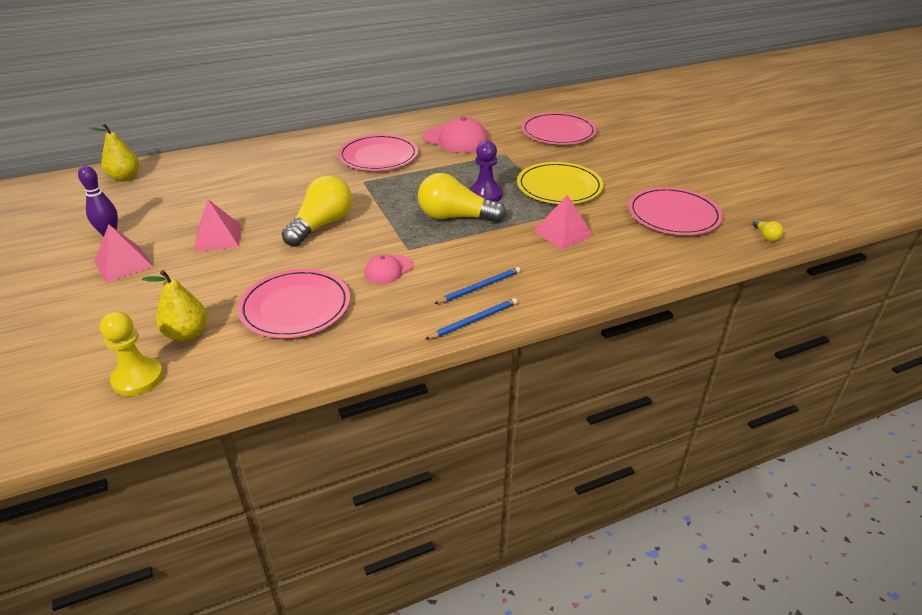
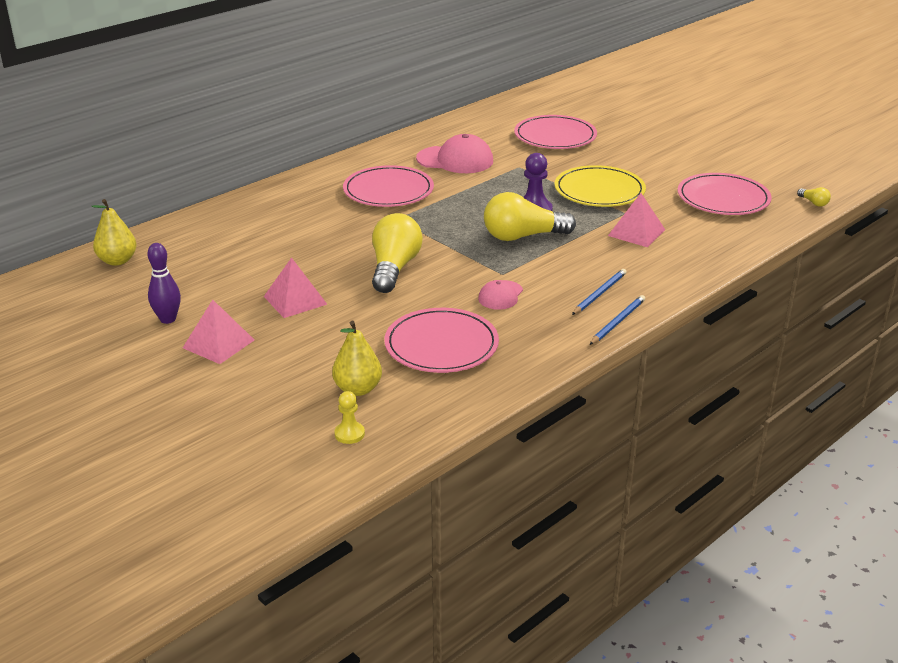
camera: 20 degrees left, 5 degrees down
yellow pawn [100,311,163,396] -> yellow pawn [334,391,365,444], size x0.61

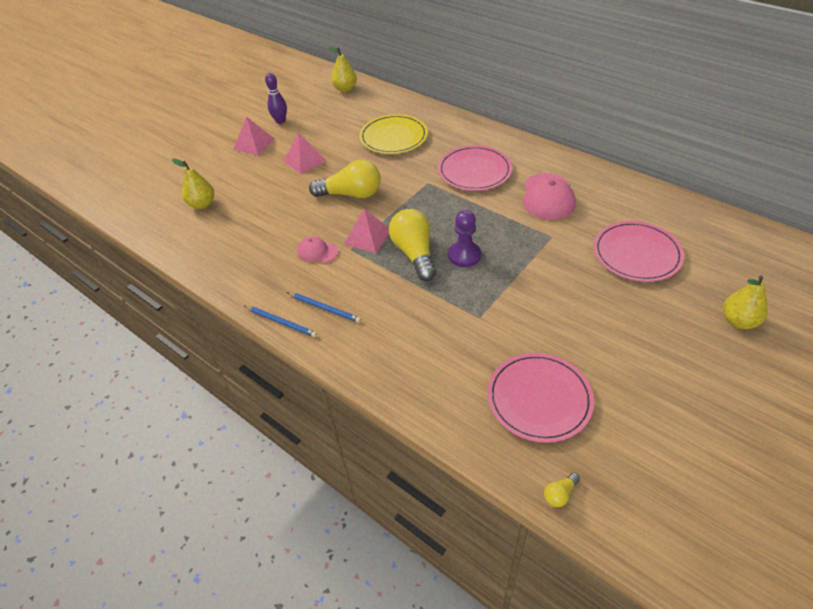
camera: 85 degrees right, 15 degrees up
yellow pawn [334,391,365,444] -> none
pink plate [384,308,499,373] -> none
yellow plate [555,165,646,207] -> yellow plate moved to [359,114,428,154]
pink pyramid [608,193,665,247] -> pink pyramid moved to [344,209,389,253]
none -> yellow pear [723,276,768,329]

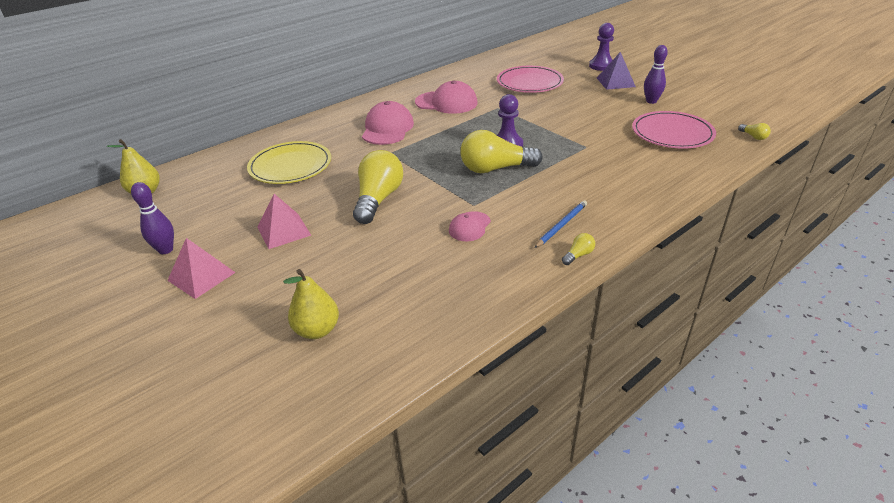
camera: 80 degrees left, 10 degrees down
blue pencil [245,306,317,337] -> yellow light bulb [562,233,595,265]
pink pyramid [344,209,389,253] -> none
pink plate [438,145,512,191] -> pink cap [362,101,414,145]
yellow pear [723,276,768,329] -> purple pawn [589,23,614,71]
none -> purple pyramid [597,52,636,90]
none -> purple bowling pin [644,45,668,104]

